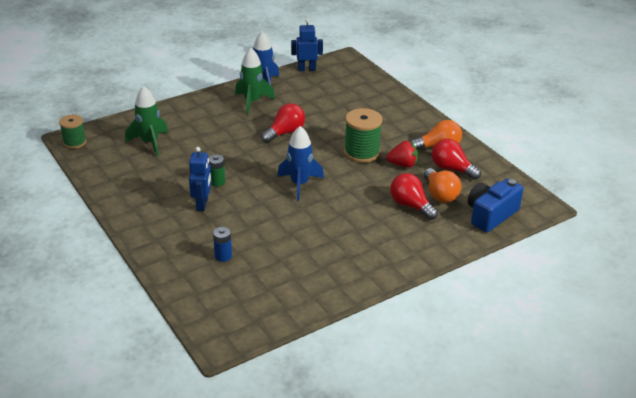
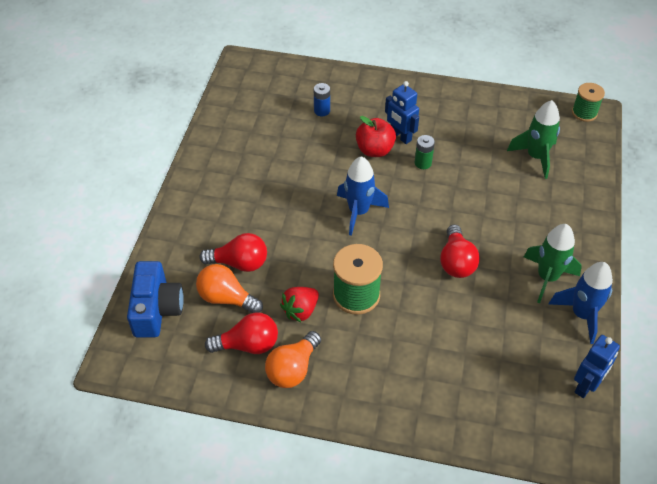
camera: 135 degrees right, 15 degrees up
none -> red apple [356,116,396,157]

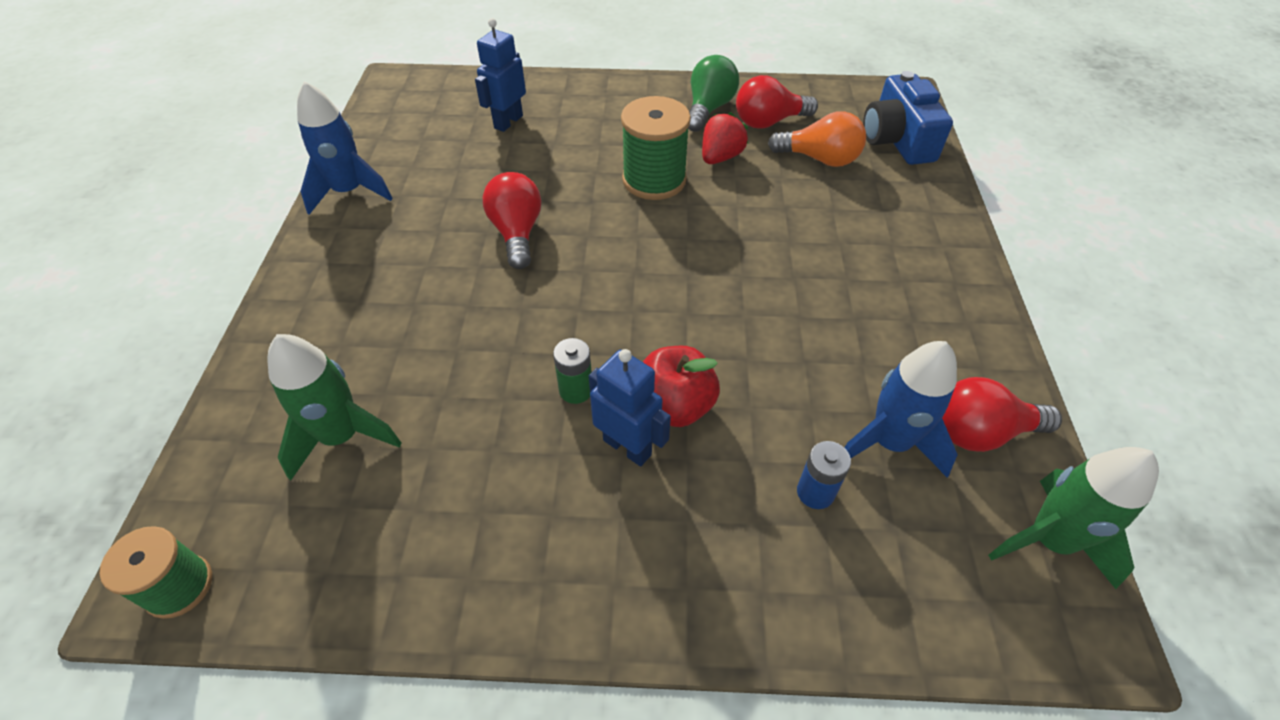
camera: 170 degrees right, 0 degrees up
red light bulb [199,233,267,272] -> red light bulb moved to [942,377,1062,452]
orange light bulb [265,331,321,388] -> green light bulb [688,55,739,132]
blue rocket [337,156,389,236] -> blue rocket moved to [844,341,958,478]
green rocket [524,224,582,303] -> green rocket moved to [988,447,1159,589]
blue robot [574,335,620,398] -> blue robot moved to [475,18,526,132]

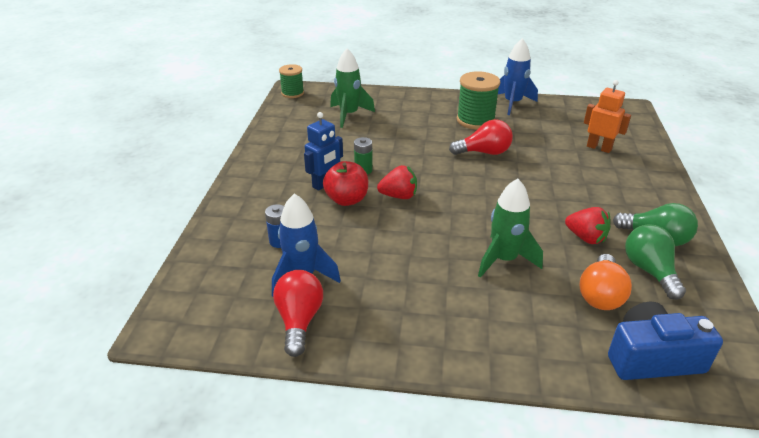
camera: 95 degrees right, 15 degrees down
blue robot [475,18,526,132] -> orange robot [584,80,631,153]
green spool [621,96,691,200] -> green spool moved to [457,71,500,129]
red light bulb [736,75,818,129] -> green light bulb [625,225,686,300]
green rocket [988,447,1159,589] -> green rocket moved to [478,178,543,278]
none -> red strawberry [377,165,417,199]

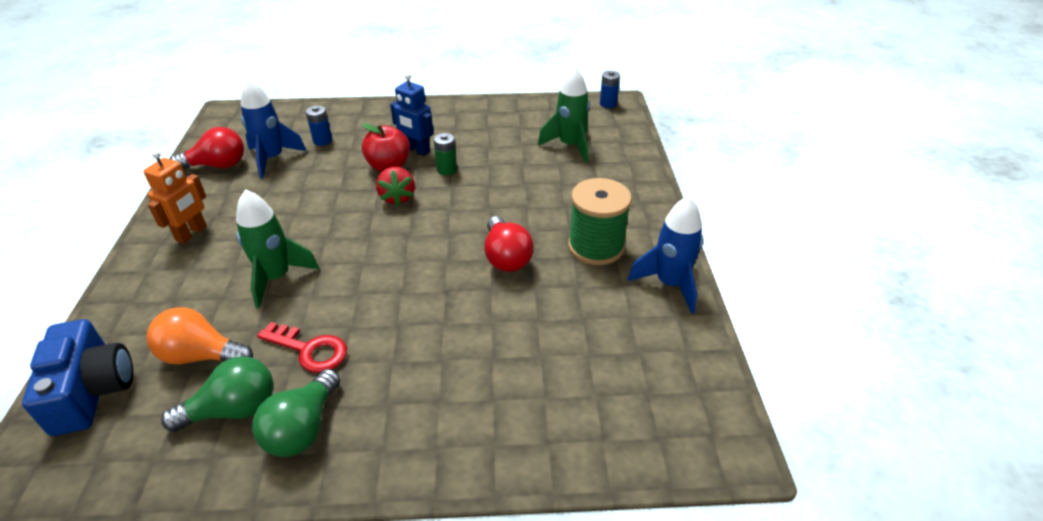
camera: 80 degrees right, 5 degrees up
green spool [279,64,304,98] -> blue battery [600,71,620,108]
red strawberry [565,207,610,244] -> red key [257,322,347,373]
orange robot [584,80,631,153] -> orange robot moved to [144,150,207,244]

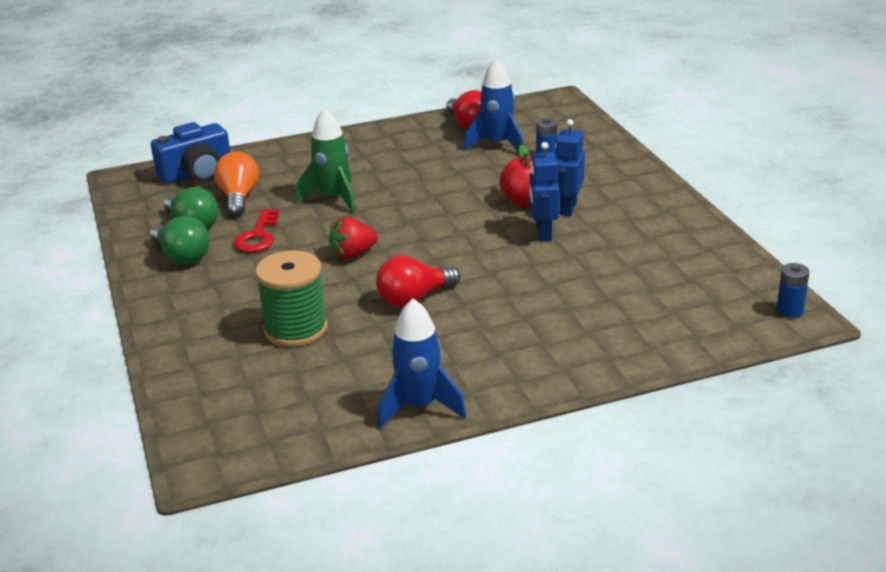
camera: 75 degrees right, 10 degrees down
orange robot [144,150,207,244] -> none
green light bulb [252,369,340,457] -> green light bulb turned 135 degrees counterclockwise [150,216,210,264]
red strawberry [376,167,415,206] -> red strawberry moved to [329,217,378,259]
green battery [434,133,457,175] -> blue robot [530,142,560,242]
green rocket [538,66,590,163] -> none
green spool [568,178,632,265] -> green spool moved to [255,251,328,347]

